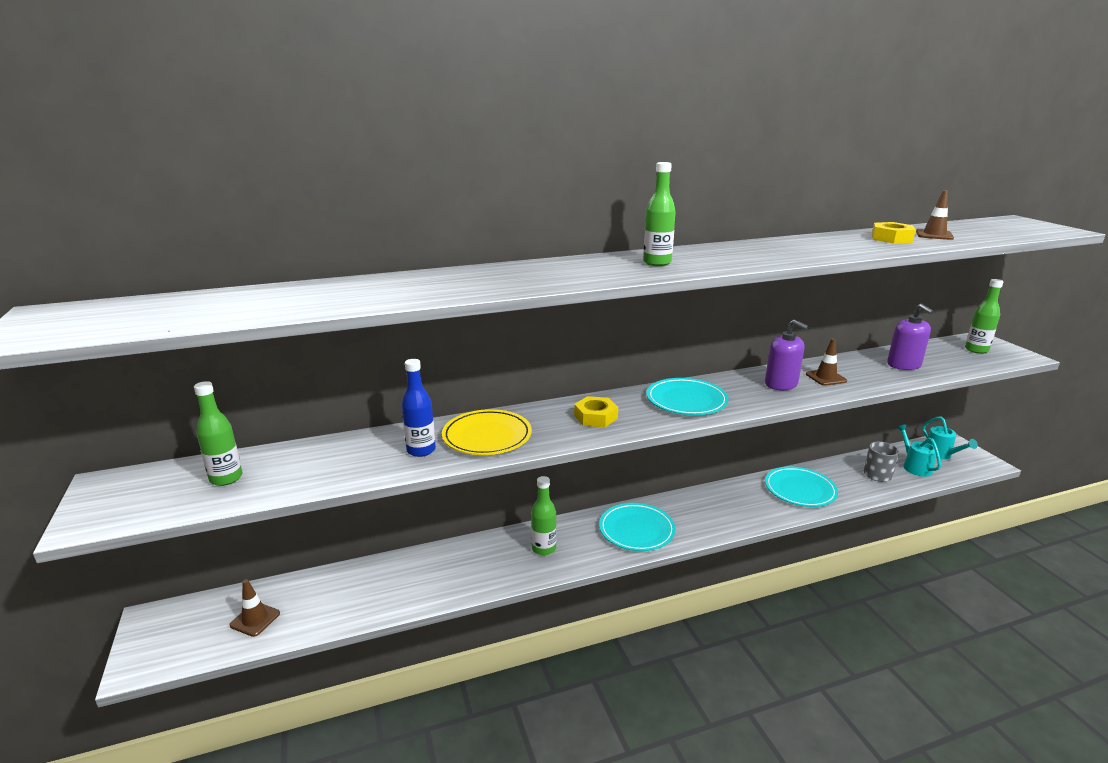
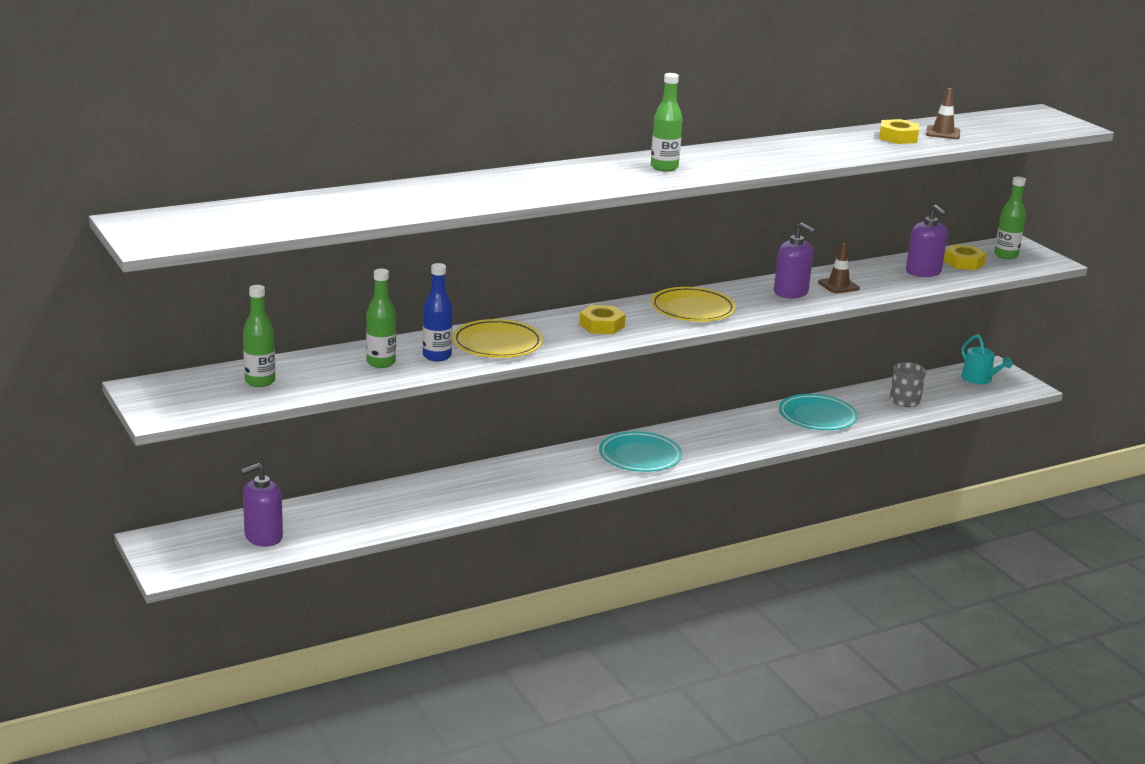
camera: 10 degrees left, 0 degrees up
brown traffic cone [230,579,280,637] -> purple soap dispenser [241,463,283,547]
green bottle [531,476,556,555] -> green bottle moved to [366,269,396,368]
turquoise plate [646,378,729,415] -> yellow plate [651,287,736,321]
turquoise watering can [896,424,941,477] -> none
none -> yellow nut [944,244,986,270]

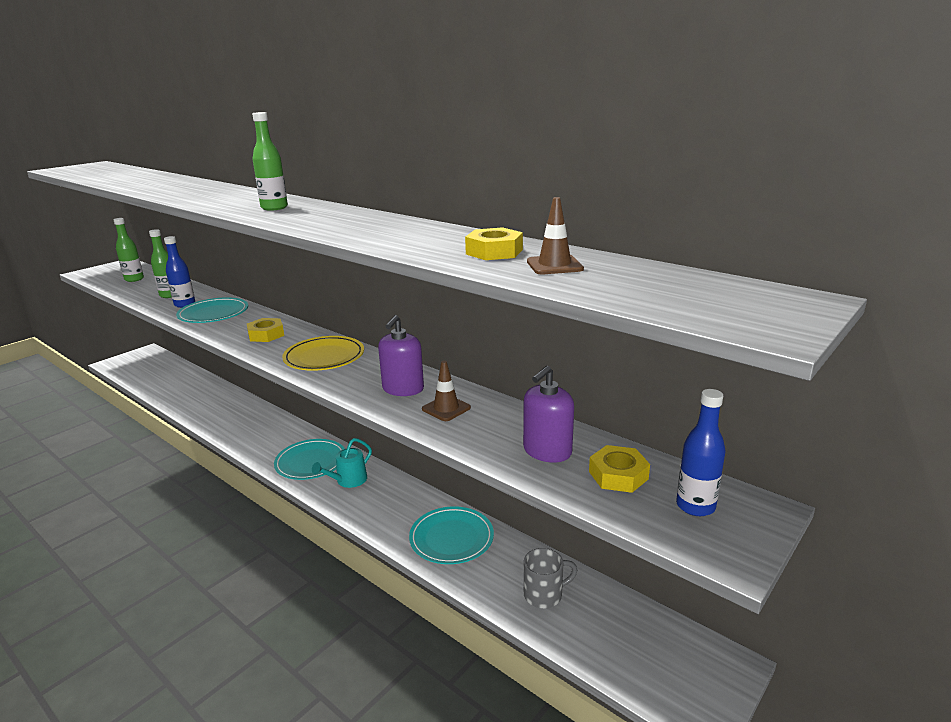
camera: 70 degrees right, 0 degrees up
purple soap dispenser [241,463,283,547] -> none
yellow plate [452,319,543,358] -> turquoise plate [176,297,248,323]
turquoise watering can [961,334,1013,384] -> turquoise watering can moved to [312,438,372,488]
green bottle [994,177,1026,259] -> blue bottle [676,389,725,516]

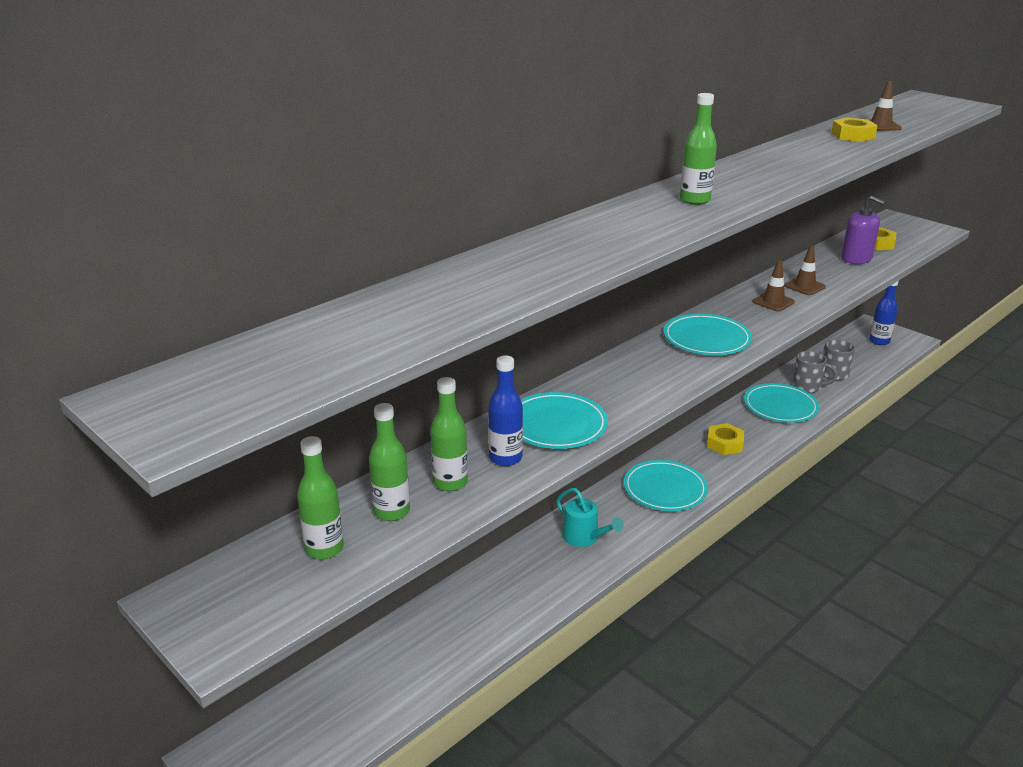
camera: 85 degrees left, 5 degrees up
yellow nut [247,318,284,342] -> yellow nut moved to [707,423,744,455]
yellow plate [282,336,364,371] -> turquoise plate [663,314,752,355]
turquoise watering can [312,438,372,488] -> turquoise watering can moved to [556,488,624,547]
purple soap dispenser [378,315,424,396] -> brown traffic cone [752,260,795,312]
blue bottle [676,389,725,516] -> blue bottle moved to [869,281,899,345]
none -> green bottle [369,403,410,521]
none -> grey mug [792,351,838,393]

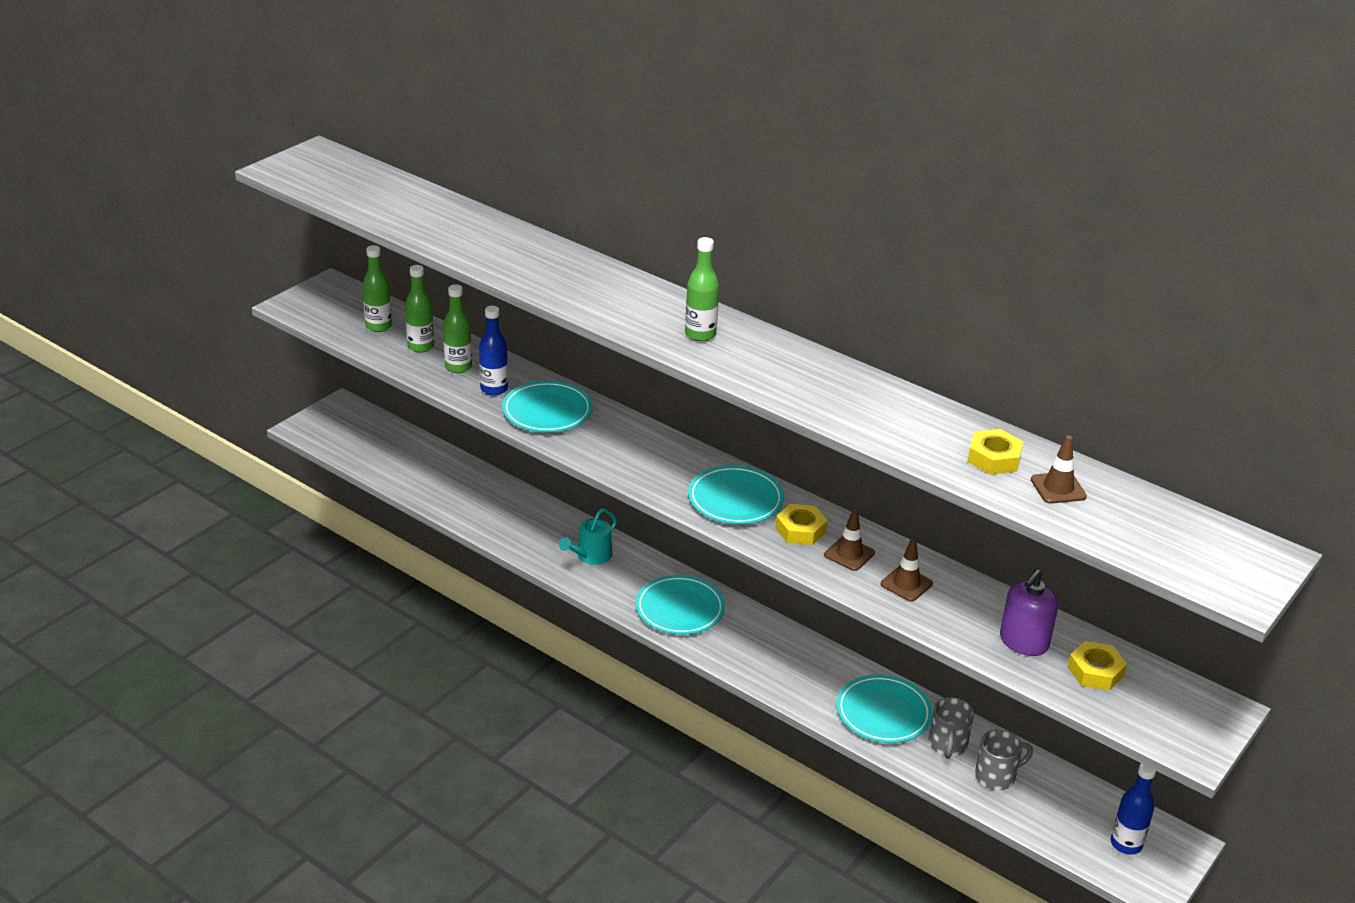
camera: 80 degrees right, 5 degrees up
yellow nut [707,423,744,455] -> yellow nut moved to [775,504,827,545]

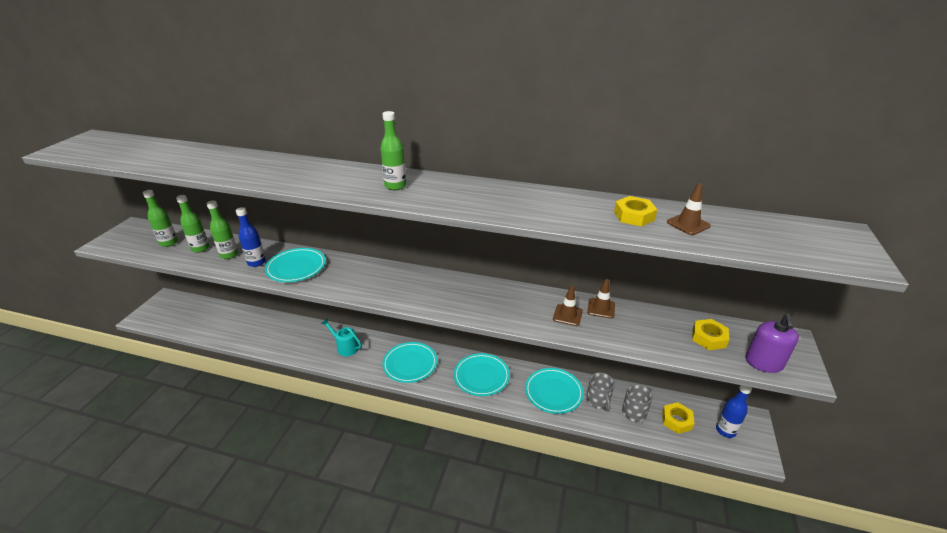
camera: 20 degrees left, 0 degrees up
turquoise watering can [559,509,617,565] -> turquoise watering can turned 105 degrees clockwise [321,319,361,356]
turquoise plate [688,465,784,524] -> turquoise plate moved to [454,353,510,396]
yellow nut [775,504,827,545] -> yellow nut moved to [662,402,695,434]
brown traffic cone [824,509,875,571] -> brown traffic cone moved to [587,279,615,319]
purple soap dispenser [1000,569,1058,656] -> purple soap dispenser moved to [746,314,799,373]

